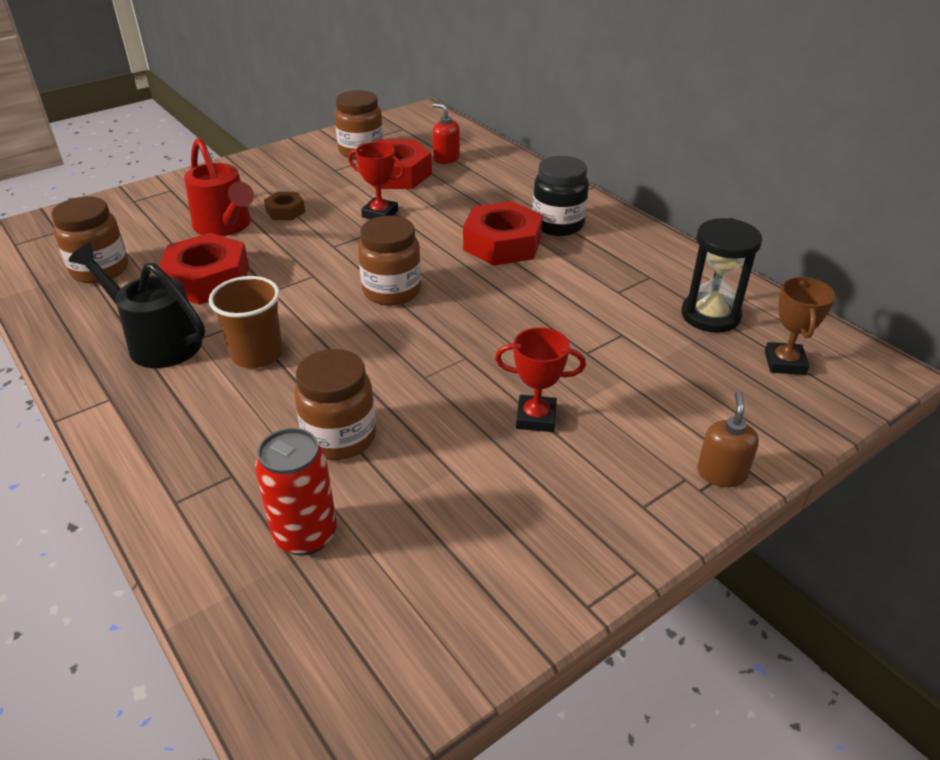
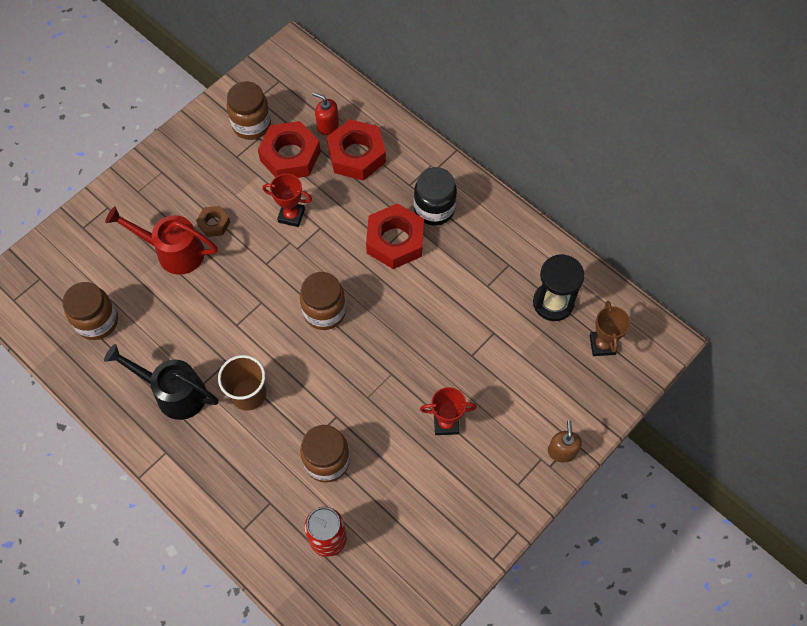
camera: 10 degrees left, 25 degrees up
red nut [159,233,249,305] -> red nut moved to [327,119,386,181]
red watering can [184,138,254,236] -> red watering can turned 150 degrees clockwise [105,206,218,275]

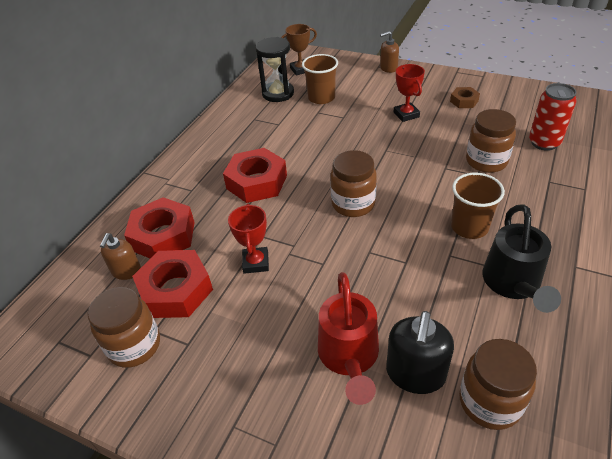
camera: 105 degrees left, 20 degrees down
brown nut [196,206,230,237] -> brown nut moved to [450,87,480,108]
red soap dispenser [313,92,339,135] -> brown soap dispenser [100,233,141,280]
black jar [414,167,457,226] -> none
none -> brown cup [302,54,338,104]
none -> black soap dispenser [386,311,454,394]

